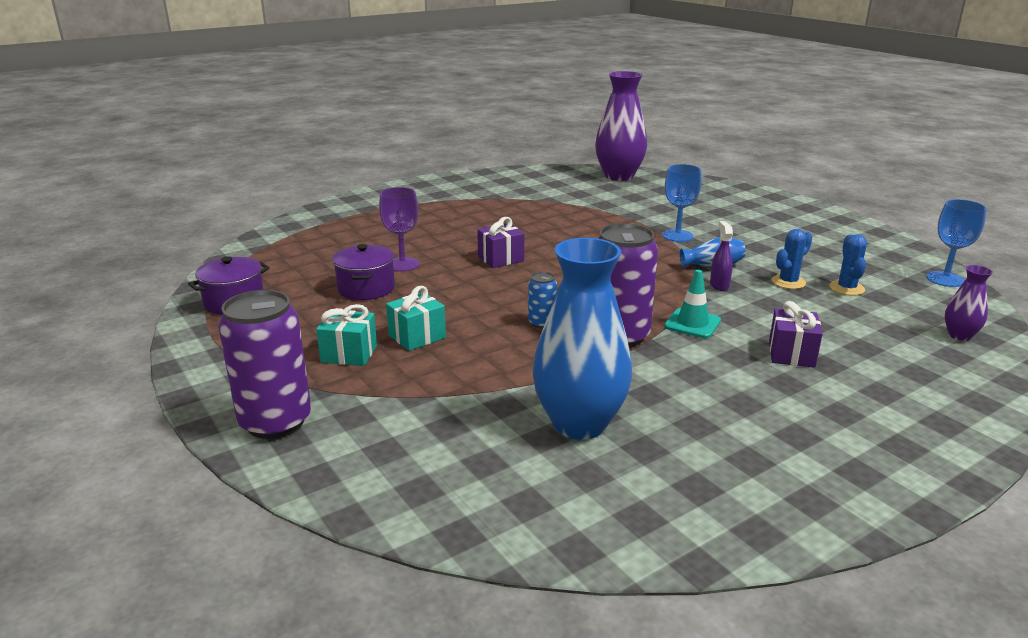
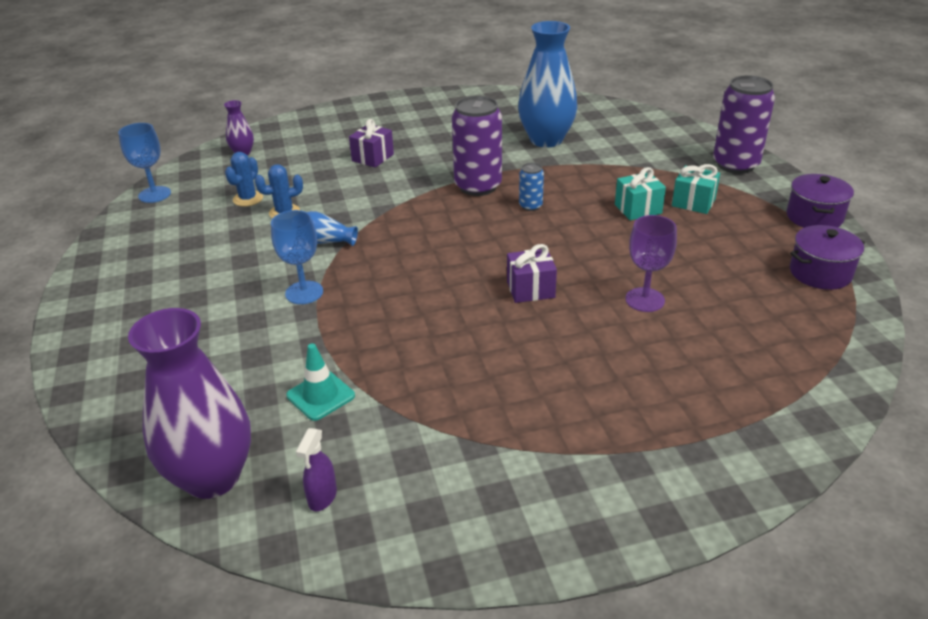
camera: 160 degrees left, 10 degrees up
purple pot [332,244,395,300] -> purple pot moved to [787,174,854,228]
turquoise traffic cone [664,270,721,338] -> turquoise traffic cone moved to [286,343,355,421]
purple spray bottle [710,221,733,291] -> purple spray bottle moved to [296,428,337,511]

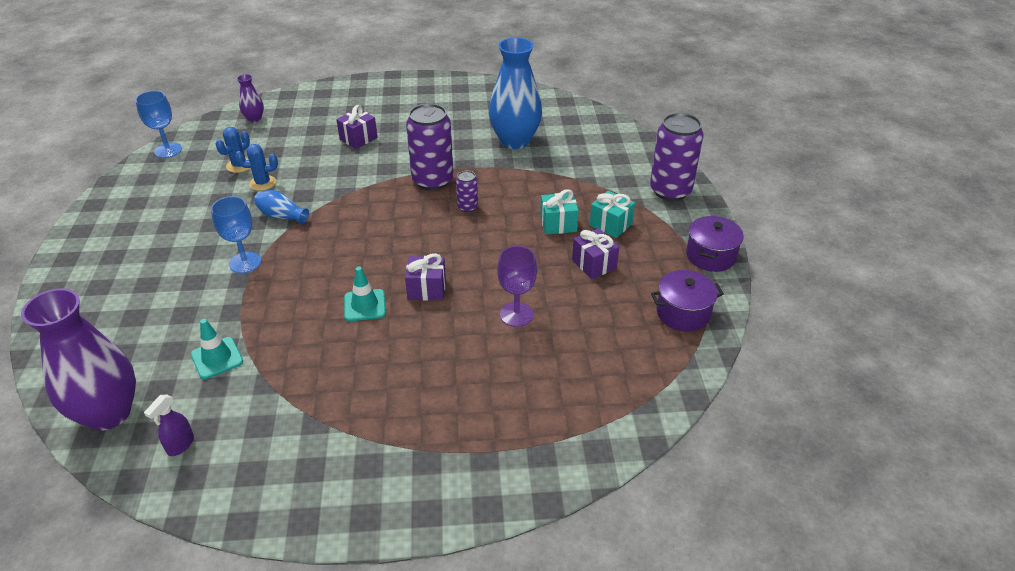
camera: 10 degrees right, 5 degrees up
blue can [519,163,544,211] -> purple can [456,171,478,212]
none -> turquoise traffic cone [344,267,386,321]
none -> purple gift [572,228,619,279]

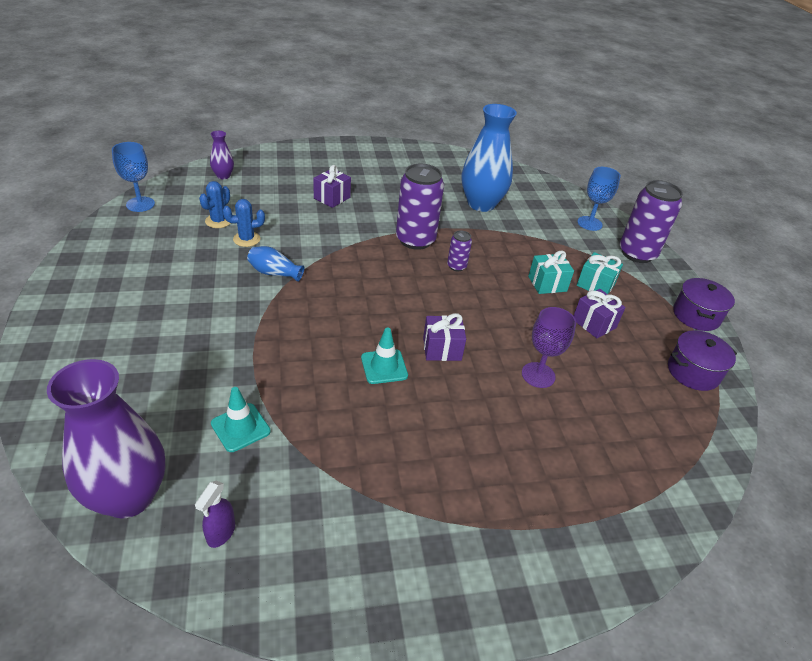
camera: 10 degrees left, 0 degrees up
blue goblet [211,196,261,273] -> blue goblet moved to [577,167,621,231]

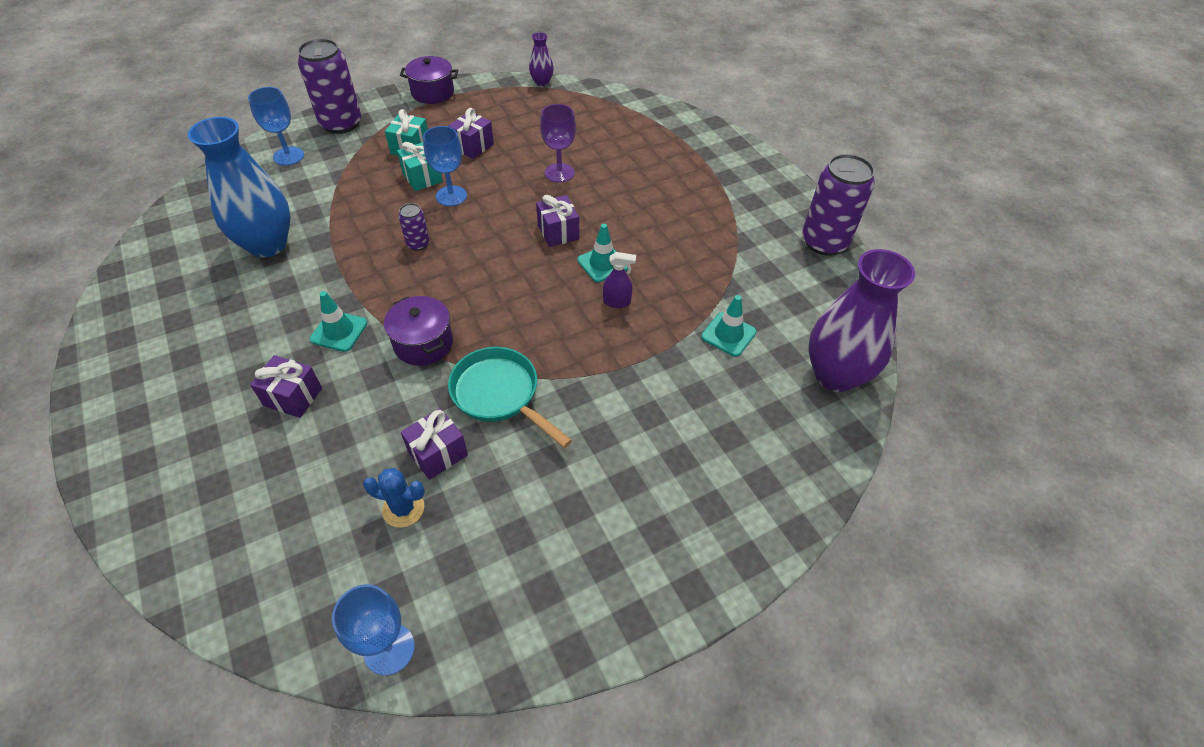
camera: 105 degrees left, 10 degrees up
purple spray bottle [195,480,235,548] -> purple spray bottle moved to [603,252,636,308]
purple vase [210,131,234,179] -> purple vase moved to [529,32,554,86]
blue cactus [223,199,265,247] -> purple gift [401,408,468,480]
blue vase [247,246,304,282] -> turquoise pan [448,347,572,448]
purple can [396,164,444,250] -> purple can moved to [802,154,875,256]
purple pot [668,330,737,391] -> purple pot moved to [384,296,453,366]
none -> turquoise traffic cone [310,291,368,352]
none -> blue goblet [423,126,467,206]

